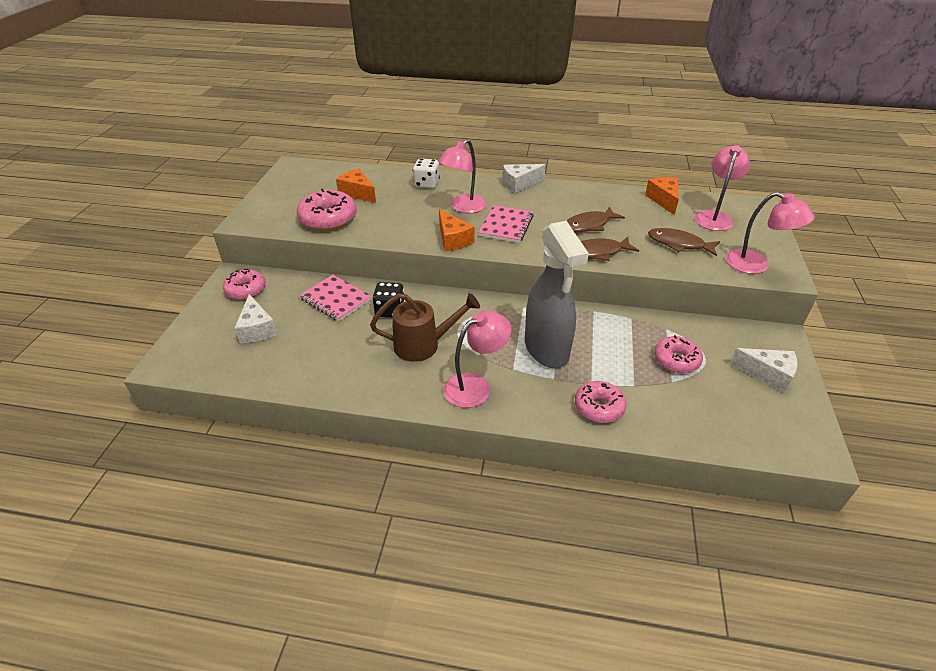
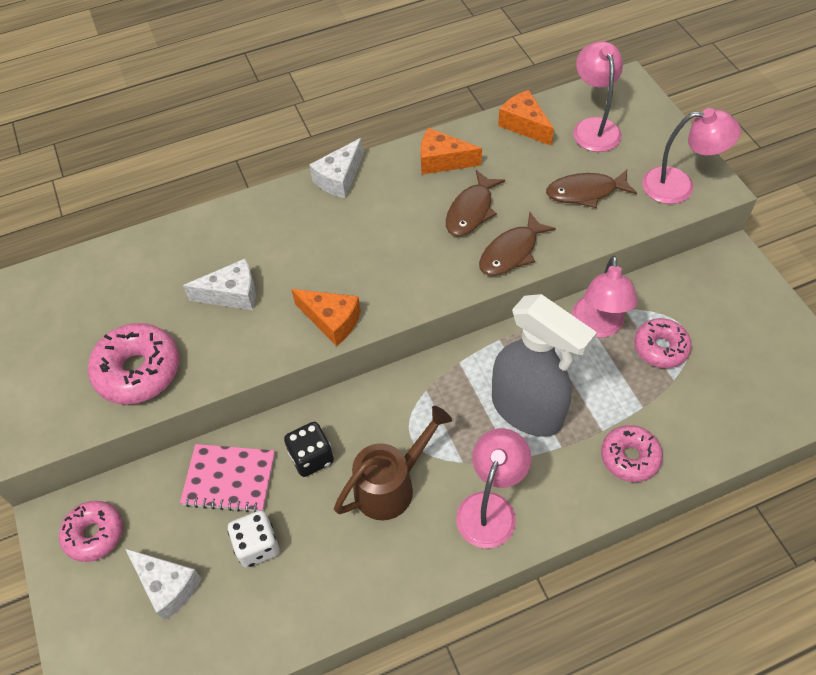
camera: 30 degrees left, 15 degrees up
orange cheese [336,169,376,203] -> orange cheese moved to [421,128,482,174]
white dice [413,158,440,189] -> white dice moved to [228,510,279,568]
pink lamp [438,139,487,213] -> pink lamp moved to [572,256,638,338]
pink notebook [478,205,534,243] -> none
white cheese [730,348,797,393] -> white cheese moved to [183,258,256,310]

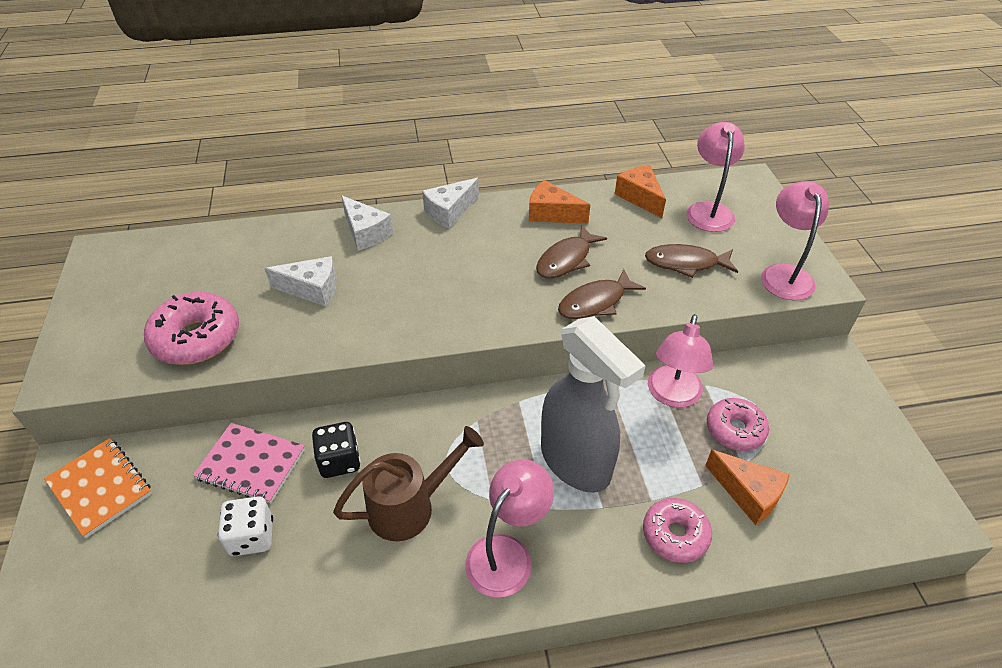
camera: 10 degrees right, 10 degrees down
pink donut [59,501,123,562] -> orange notebook [44,438,152,538]
white cheese [125,549,202,621] -> white cheese moved to [341,195,393,250]
orange cheese [291,289,361,346] -> orange cheese moved to [705,450,790,525]
pink lamp [642,108,741,204] -> pink lamp turned 105 degrees counterclockwise [761,181,829,301]

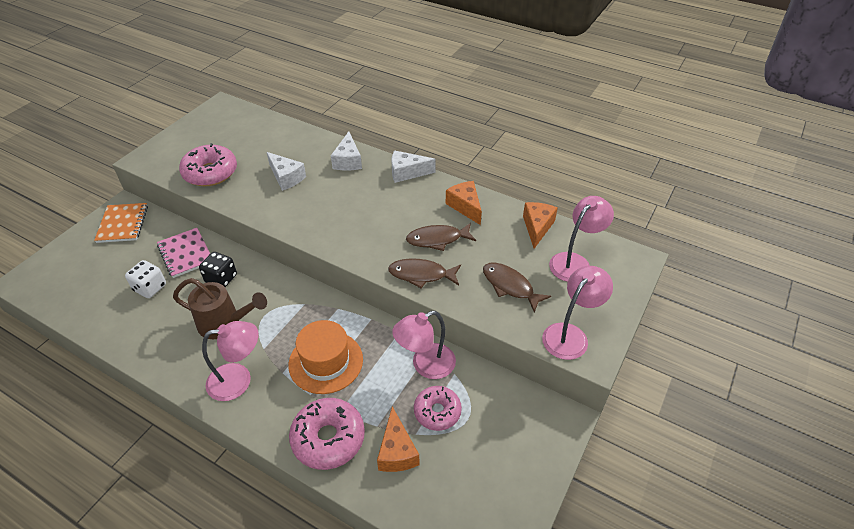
camera: 40 degrees right, 0 degrees up
grey spray bottle [541,316,646,493] -> orange hat [288,320,363,394]
pink donut [643,498,712,563] -> pink donut [289,398,365,470], size x1.50

